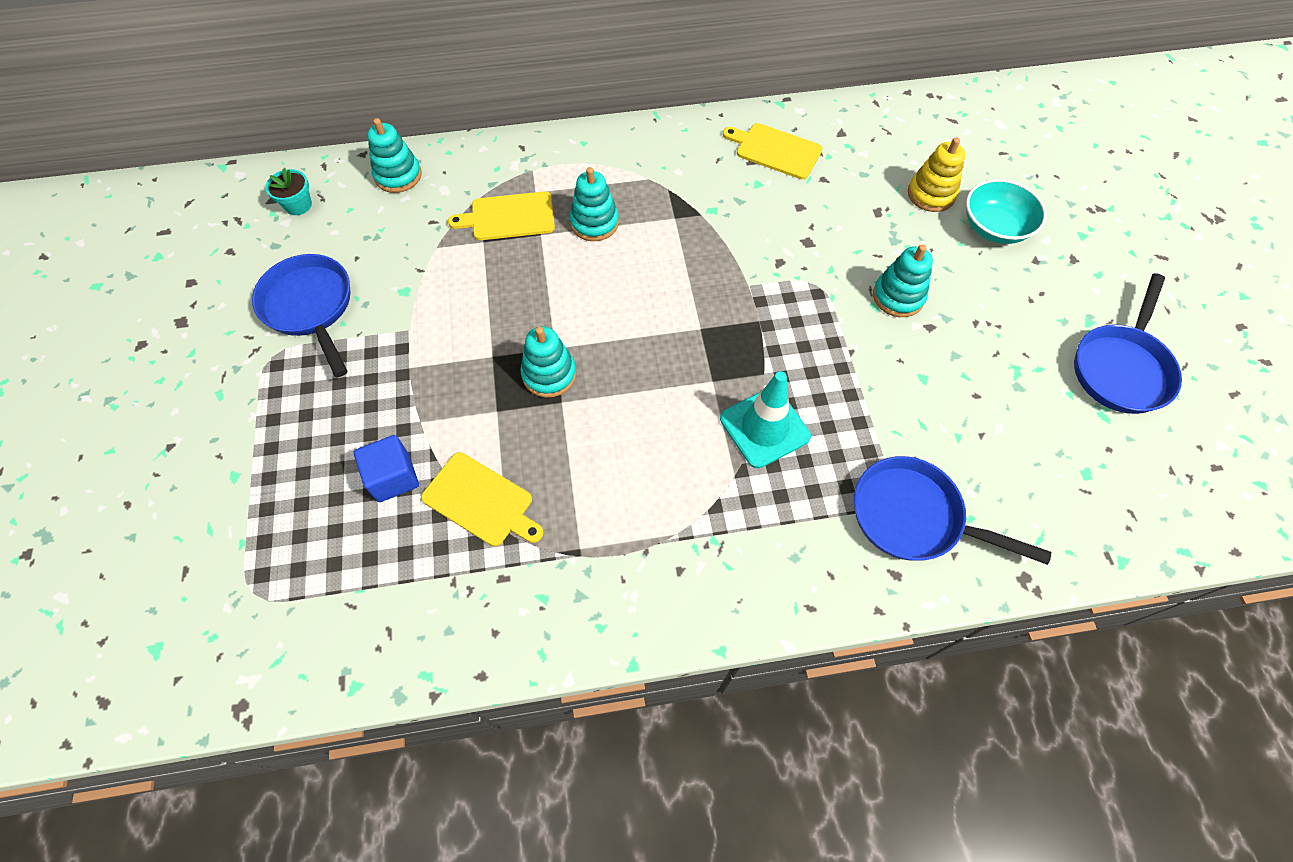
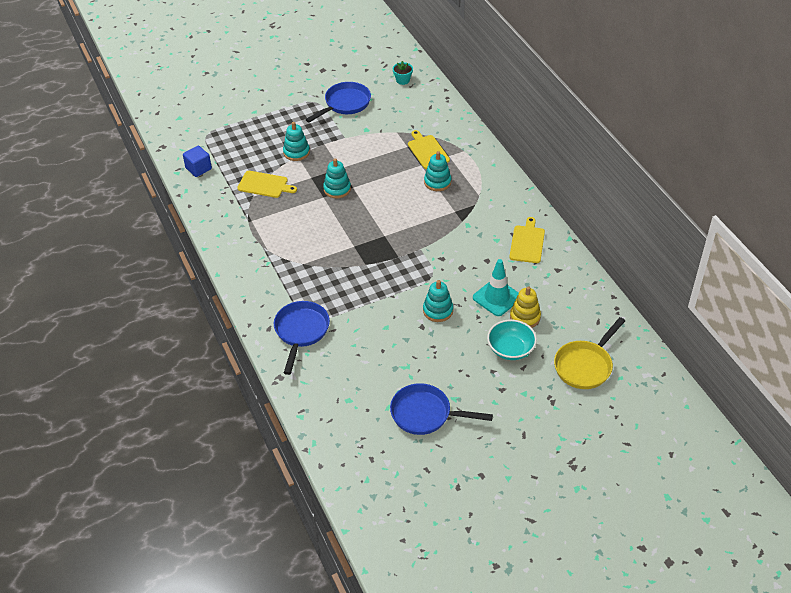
camera: 75 degrees right, 15 degrees down
blue cube [354,435,419,502] -> blue cube moved to [183,146,212,177]
turquoise stacking toy [367,118,422,193] -> turquoise stacking toy moved to [283,122,310,161]
yellow cutting board [421,452,543,546] -> yellow cutting board turned 90 degrees counterclockwise [237,171,297,198]
turquoise traffic cone [720,371,811,468] -> turquoise traffic cone moved to [473,259,519,316]
none -> yellow pan [554,317,625,389]

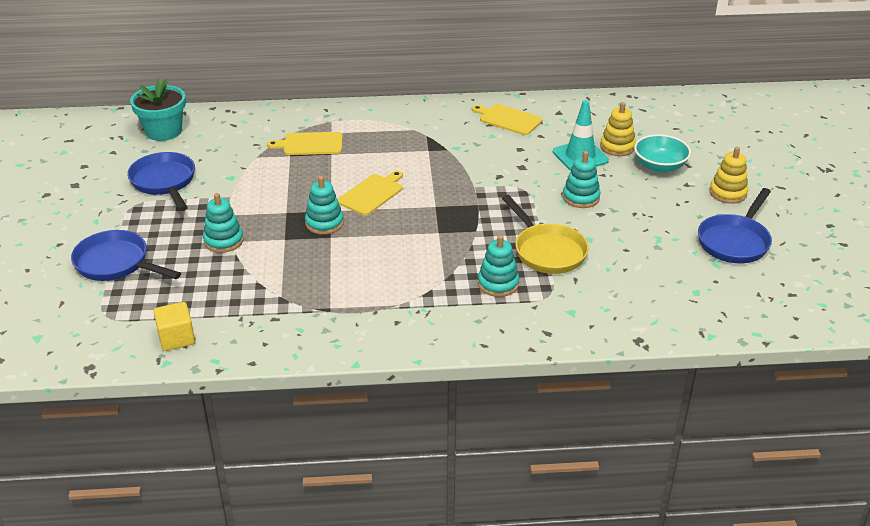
camera: 70 degrees left, 10 degrees down
blue cube [183,146,212,177] -> yellow cube [153,302,195,351]
yellow cutting board [237,171,297,198] -> yellow cutting board moved to [338,171,403,216]
blue pan [274,301,330,375] -> blue pan moved to [71,230,181,281]
turquoise flower pot [393,61,413,85] -> turquoise flower pot [130,78,186,141], size x1.89
turquoise stacking toy [424,151,451,191] -> turquoise stacking toy moved to [478,235,519,297]
yellow pan [554,317,625,389] -> yellow pan moved to [502,195,589,274]
none -> yellow stacking toy [709,147,748,204]

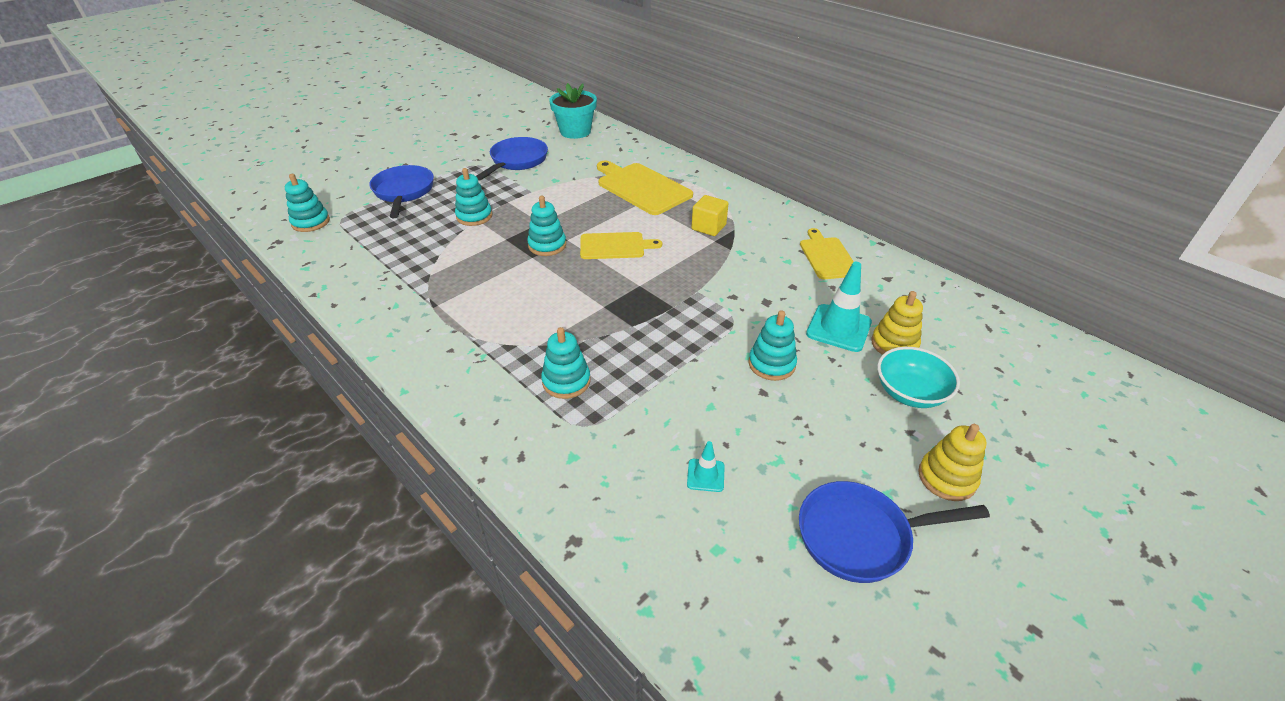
camera: 50 degrees right, 5 degrees up
yellow cube [153,302,195,351] -> yellow cube moved to [691,195,729,236]
yellow cutting board [267,132,342,155] -> yellow cutting board [597,160,693,215], size x1.56
yellow pan [502,195,589,274] -> none
none -> turquoise stacking toy [285,174,330,232]
none -> turquoise traffic cone [687,441,725,492]

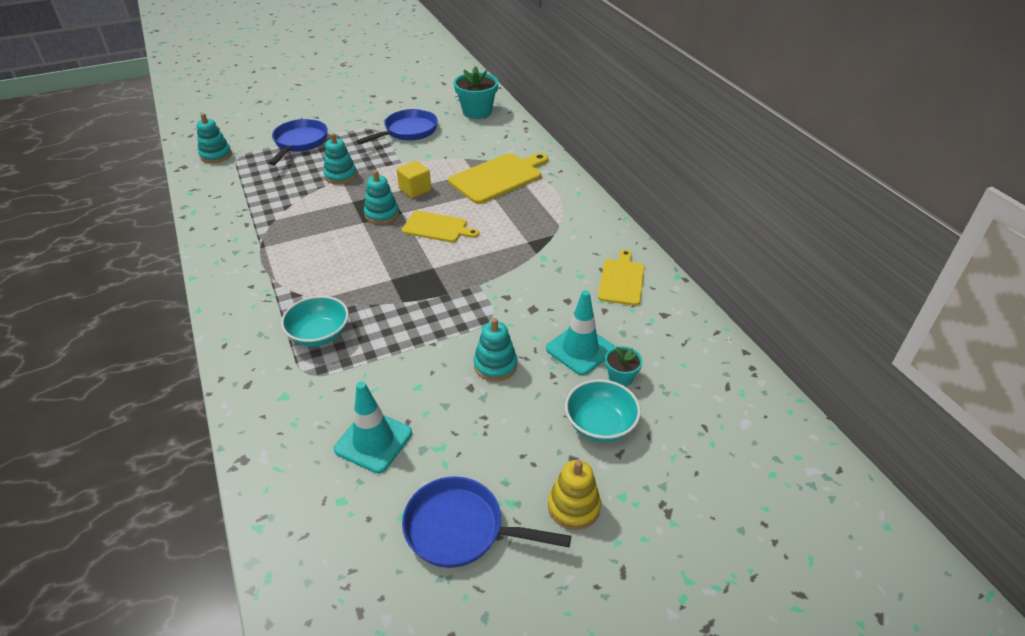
camera: 20 degrees right, 0 degrees up
turquoise stacking toy [541,327,590,399] -> turquoise bowl [281,296,349,347]
yellow cutting board [597,160,693,215] -> yellow cutting board turned 75 degrees clockwise [448,153,548,204]
turquoise traffic cone [687,441,725,492] -> turquoise traffic cone [334,381,412,473], size x1.91
yellow cube [691,195,729,236] -> yellow cube moved to [397,161,431,198]
yellow stacking toy [871,291,923,355] -> turquoise flower pot [605,346,643,386]

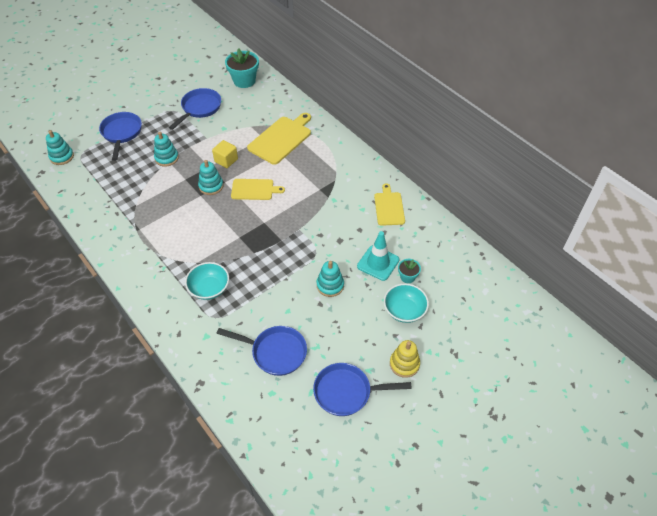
camera: 15 degrees left, 10 degrees up
turquoise traffic cone [334,381,412,473] -> blue pan [217,326,307,376]

